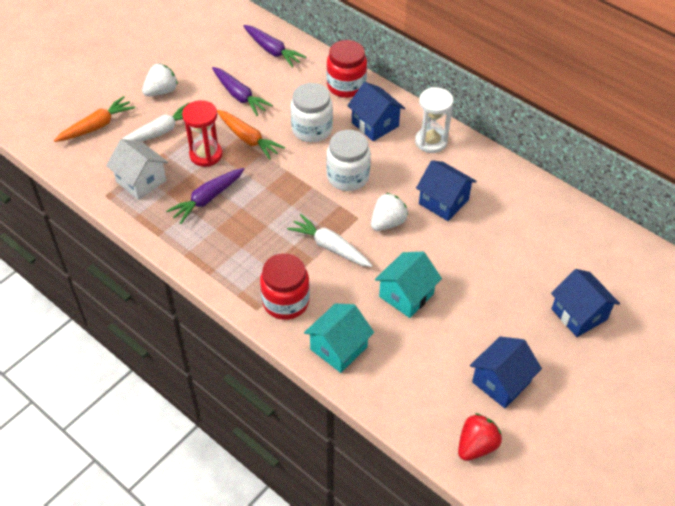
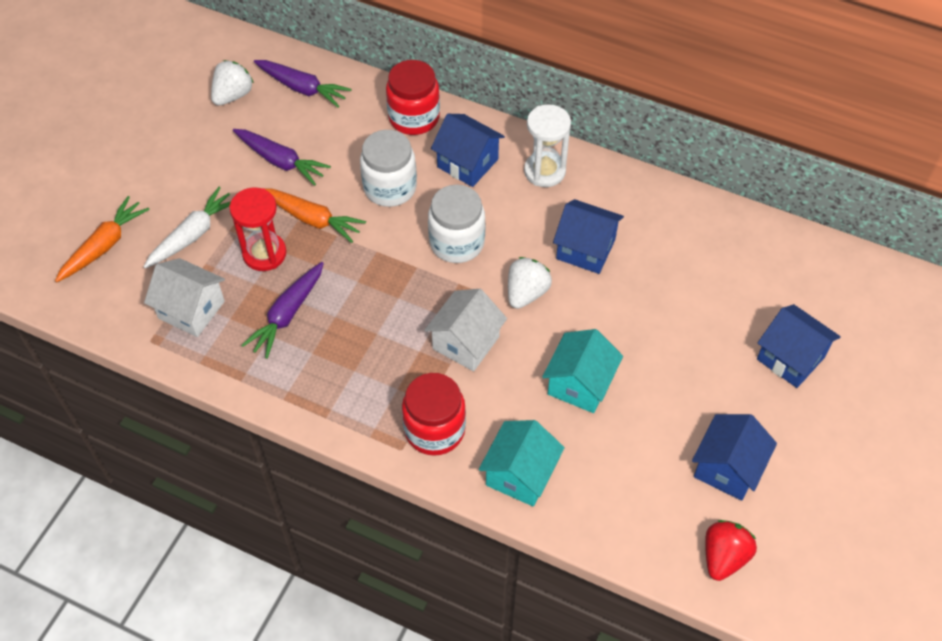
camera: 15 degrees left, 5 degrees up
white strawberry [142,63,178,96] -> white strawberry moved to [211,60,254,106]
white carrot [287,214,372,267] -> white house [425,289,507,371]

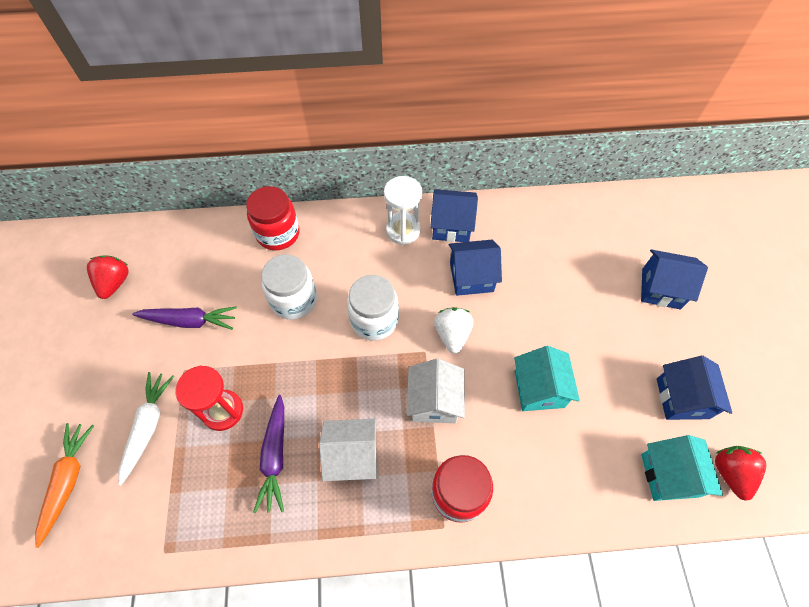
camera: 30 degrees left, 5 degrees up
white house [144,258,225,337] -> white house moved to [319,419,377,481]
white strawberry [211,60,254,106] -> red strawberry [87,255,129,299]
purple carrot [254,60,352,107] -> none
orange carrot [265,189,366,243] -> none
blue house [431,114,505,187] -> blue house moved to [430,189,478,242]
turquoise house [479,420,565,506] -> turquoise house moved to [641,435,723,501]

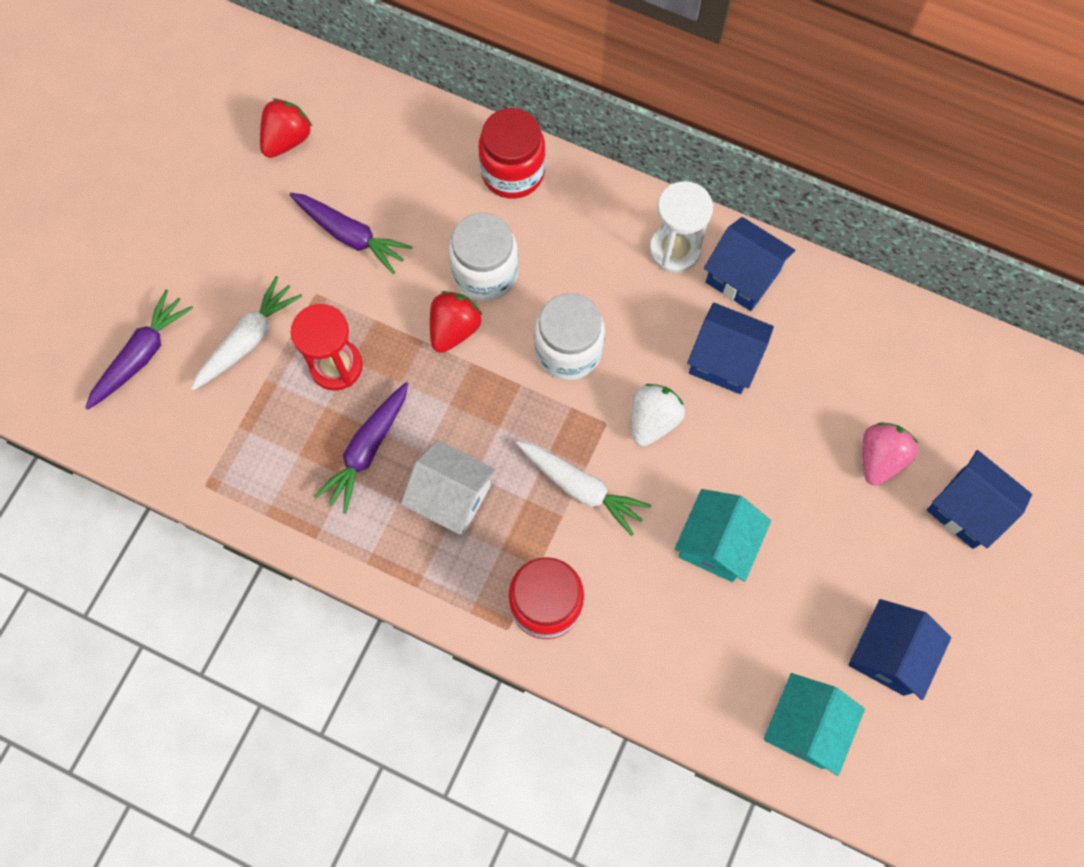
camera: 30 degrees right, 10 degrees up
orange carrot [35,423,94,548] -> purple carrot [85,290,193,410]
white house [407,359,465,423] -> white carrot [516,441,651,536]
red strawberry [715,446,766,501] -> red strawberry moved to [430,291,482,353]
none -> pink strawberry [862,422,918,486]

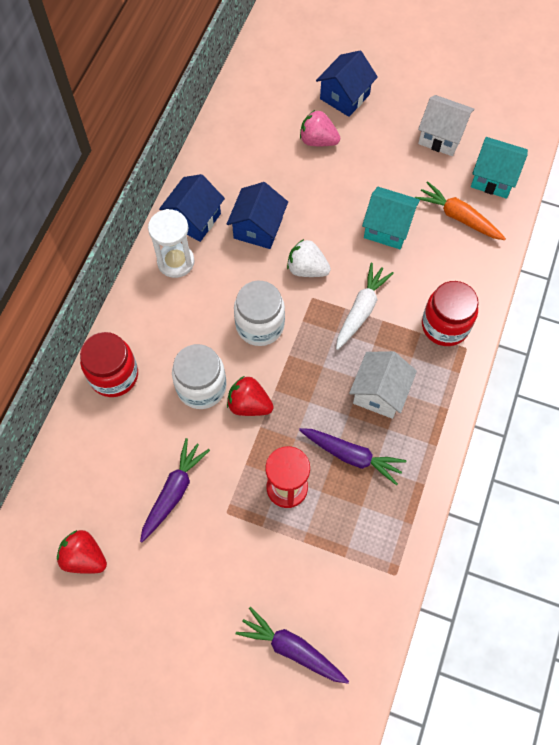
camera: 95 degrees left, 5 degrees down
white carrot [191,276,303,391] -> none
blue house [848,599,951,700] -> white house [418,95,475,156]
none -> orange carrot [415,181,506,240]

